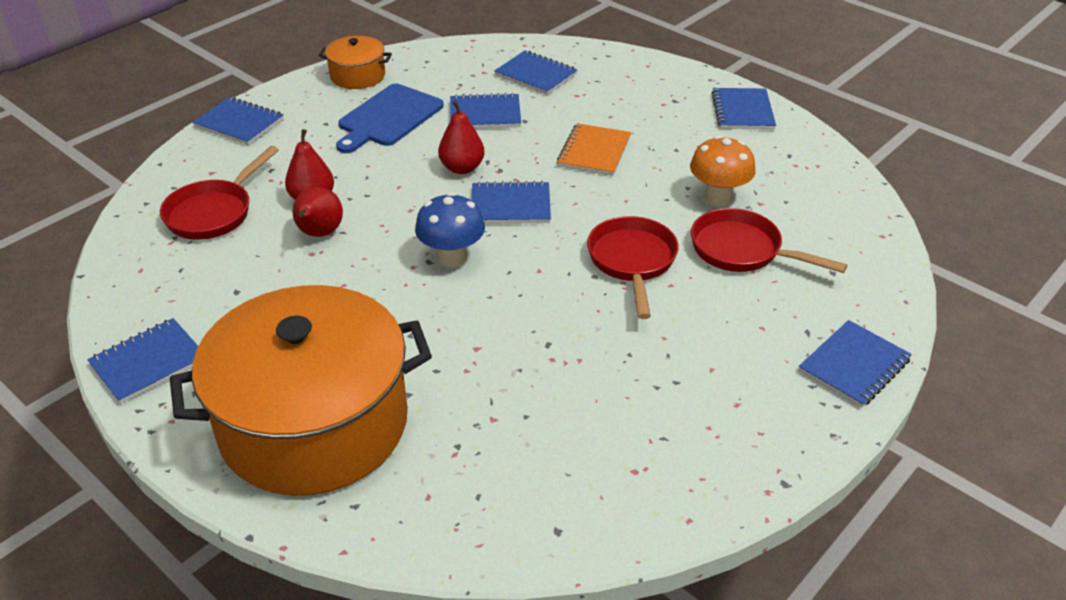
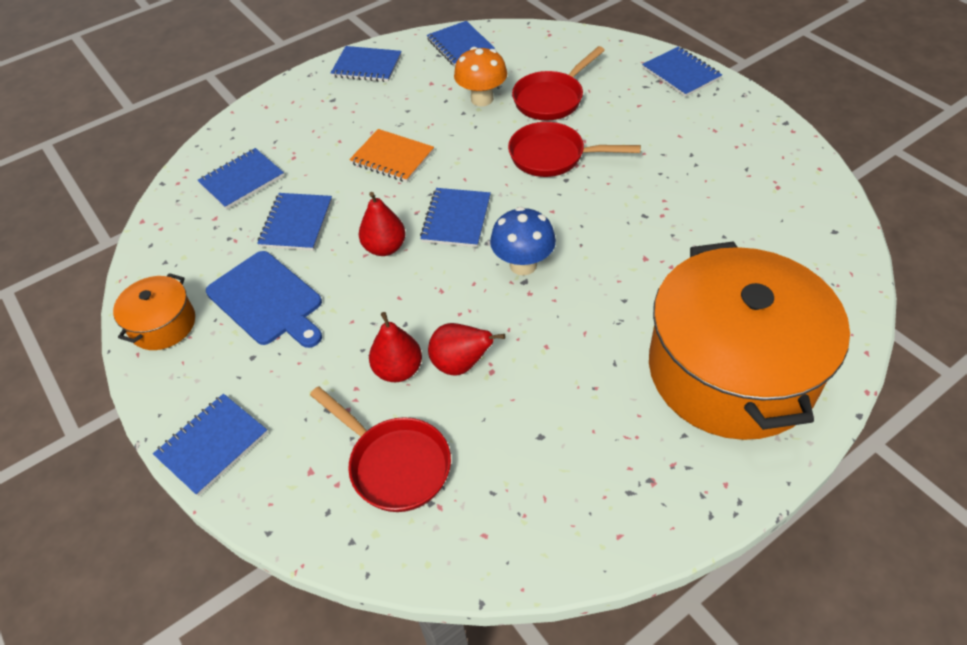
camera: 75 degrees left, 10 degrees up
blue notebook [87,318,198,404] -> blue notebook moved to [427,21,495,67]

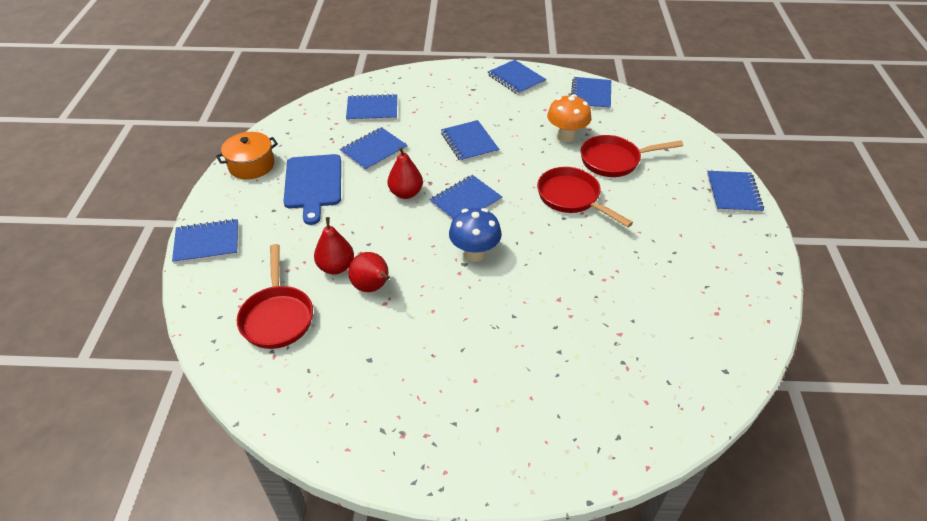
camera: 35 degrees right, 5 degrees down
orange notebook [349,129,434,182] -> blue notebook [441,120,499,162]
orange pot [649,241,850,440] -> none

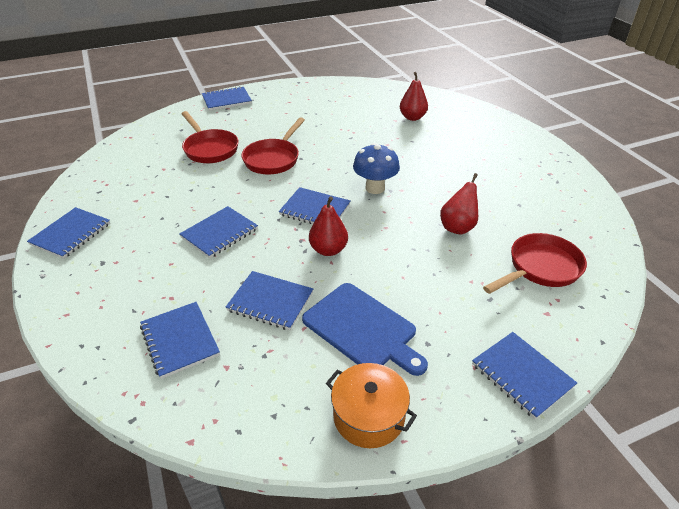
camera: 115 degrees left, 5 degrees down
blue cutting board [283,154,341,225] -> blue cutting board turned 75 degrees clockwise [302,283,428,376]
red pear [314,217,354,274] -> red pear moved to [400,72,428,121]
orange mushroom [547,94,591,142] -> none
blue notebook [571,77,611,110] -> none

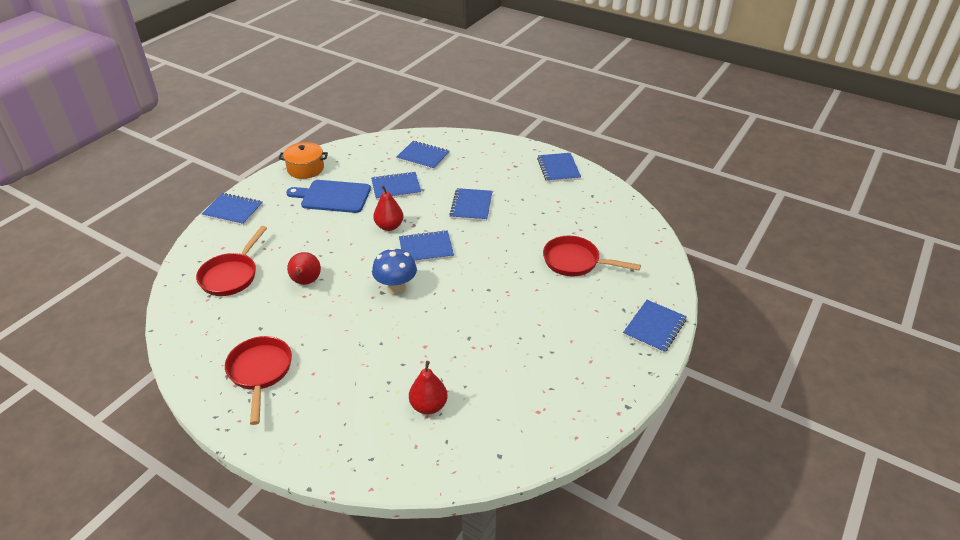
camera: 145 degrees right, 0 degrees up
red pan [241,118,305,174] -> red pan moved to [225,336,292,425]

